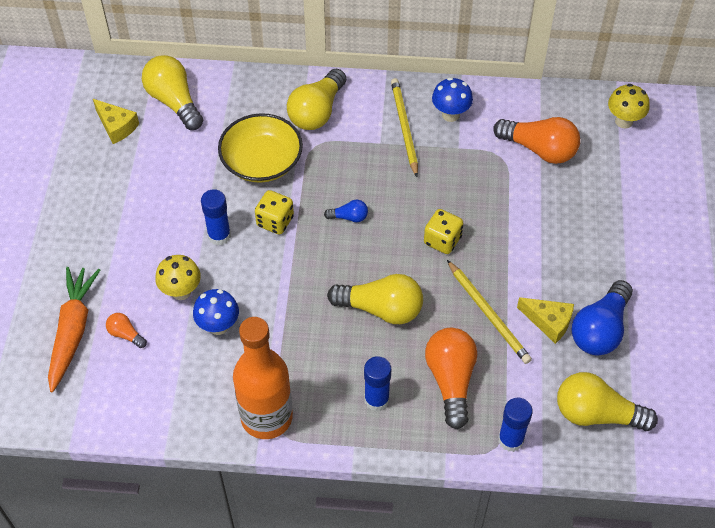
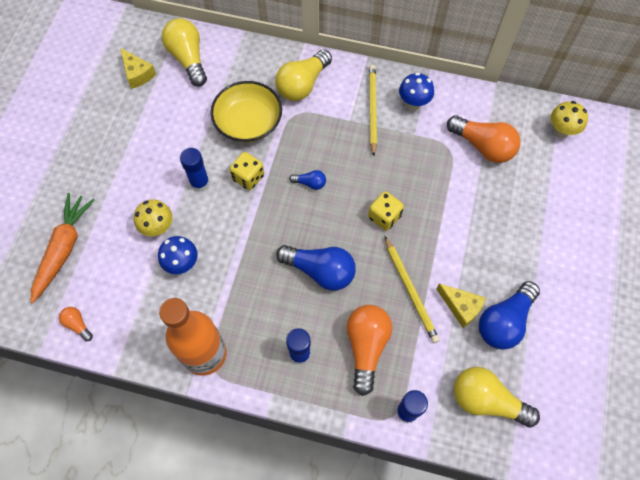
camera: 10 degrees right, 10 degrees up
orange light bulb [106,313,147,348] -> orange light bulb moved to [59,307,93,341]
yellow light bulb [327,274,423,324] -> blue light bulb [276,245,356,291]

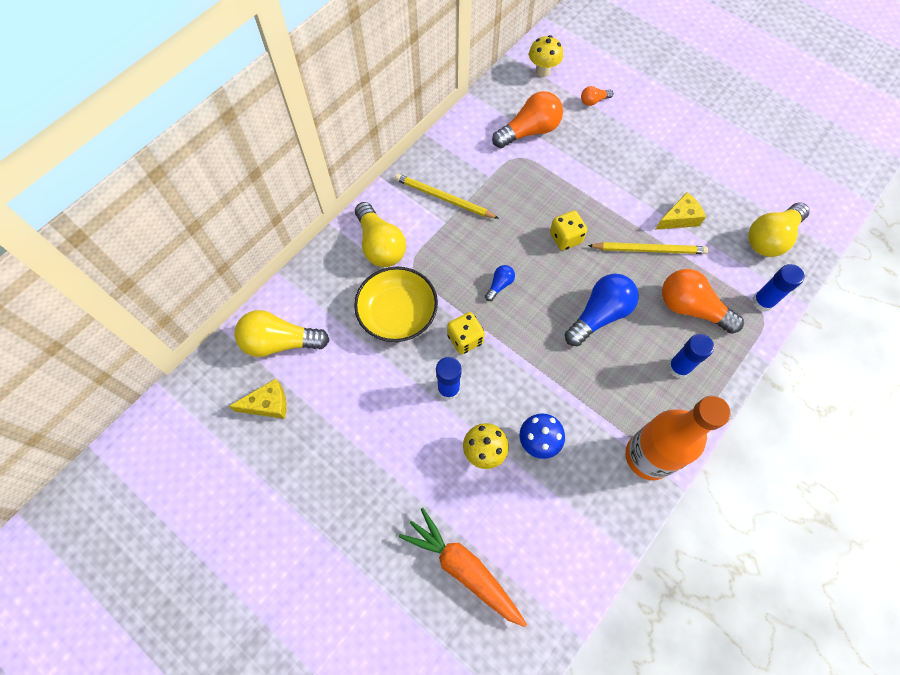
camera: 65 degrees left, 0 degrees up
orange light bulb [59,307,93,341] -> orange light bulb moved to [581,86,613,106]
blue mushroom [399,72,434,110] -> none
blue light bulb [479,281,540,350] -> none

